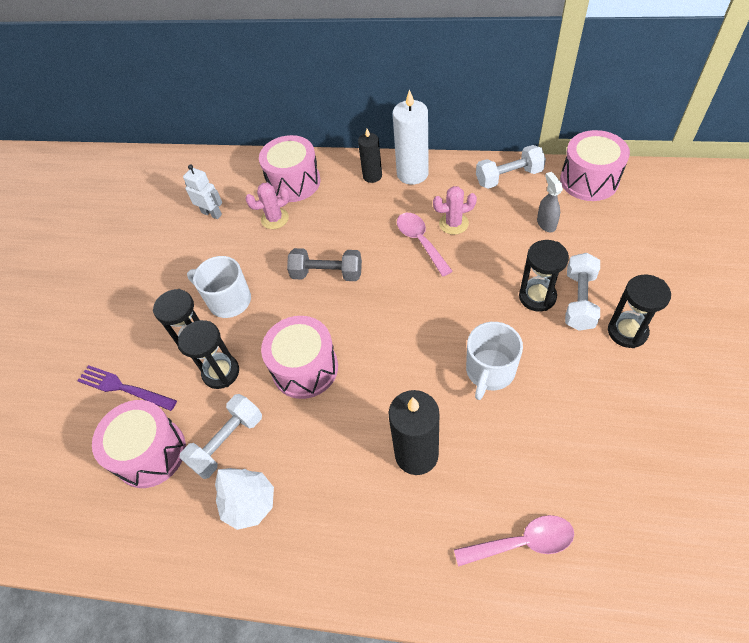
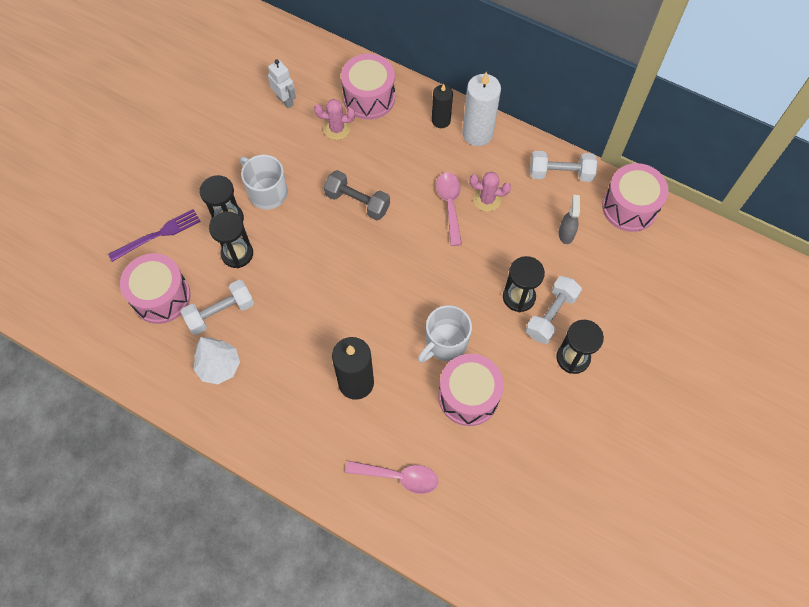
camera: 15 degrees right, 10 degrees up
purple fork [77,365,177,411] -> purple fork turned 105 degrees clockwise [108,209,201,262]
pink drum [261,316,338,399] -> pink drum moved to [438,354,504,426]

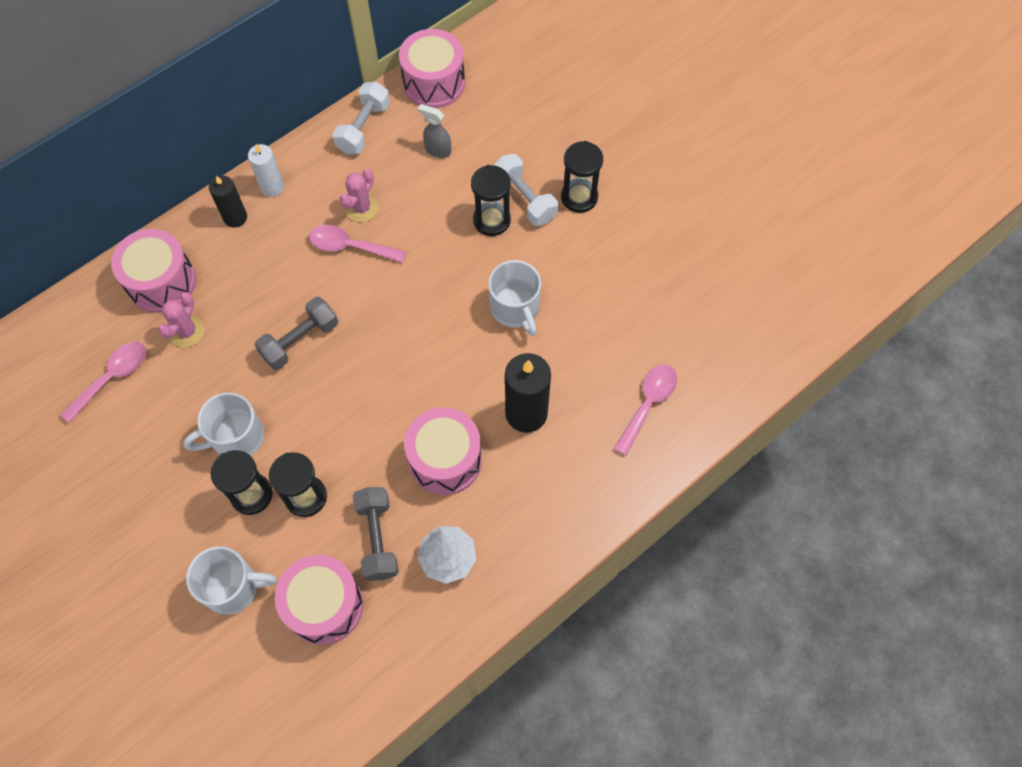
camera: 70 degrees left, 0 degrees up
purple fork [108,209,201,262] -> white mug [186,546,277,615]
white dumbbell [181,280,254,335] -> grey dumbbell [353,487,399,581]
white robot [268,60,296,108] -> pink spoon [60,342,146,423]
pink drum [438,354,504,426] -> pink drum moved to [404,407,482,495]
white candle [462,72,501,146] -> white candle [248,144,284,197], size x0.62

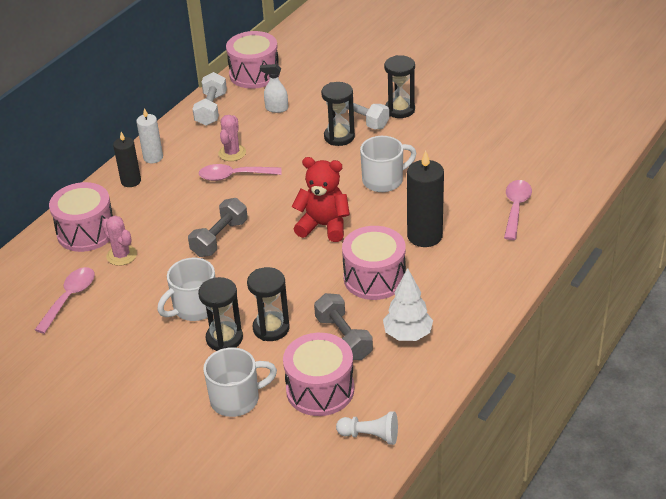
camera: 15 degrees left, 25 degrees down
pink cactus [158,292,204,347] -> pink cactus turned 45 degrees counterclockwise [102,216,137,266]
grey spray bottle [418,104,451,158] -> white spray bottle [260,64,288,113]
white mug [488,260,541,336] -> white mug turned 75 degrees counterclockwise [360,136,416,192]
none -> red teddy bear [292,157,350,242]
none -> white pawn [336,411,398,445]

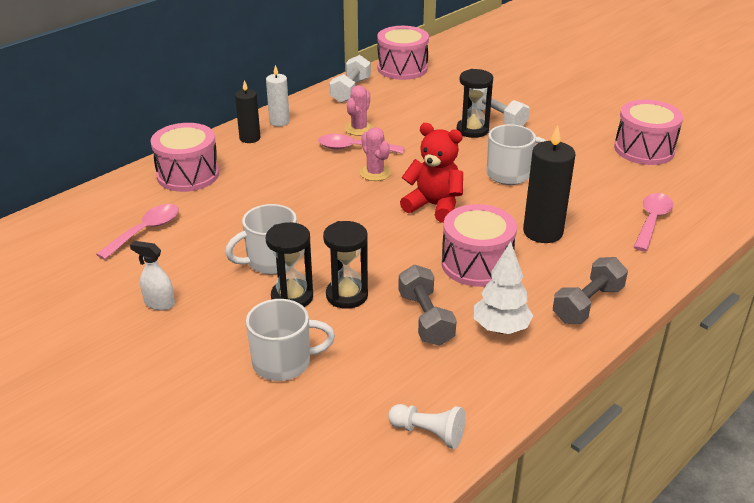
camera: 10 degrees right, 5 degrees down
pink cactus [102,216,137,266] -> pink cactus moved to [360,127,391,181]
grey dumbbell [188,198,248,257] -> grey dumbbell moved to [553,257,628,324]
white spray bottle [260,64,288,113] -> white spray bottle moved to [130,241,175,310]
pink drum [283,333,354,416] -> pink drum moved to [614,100,683,165]
black hourglass [384,55,415,118] -> none

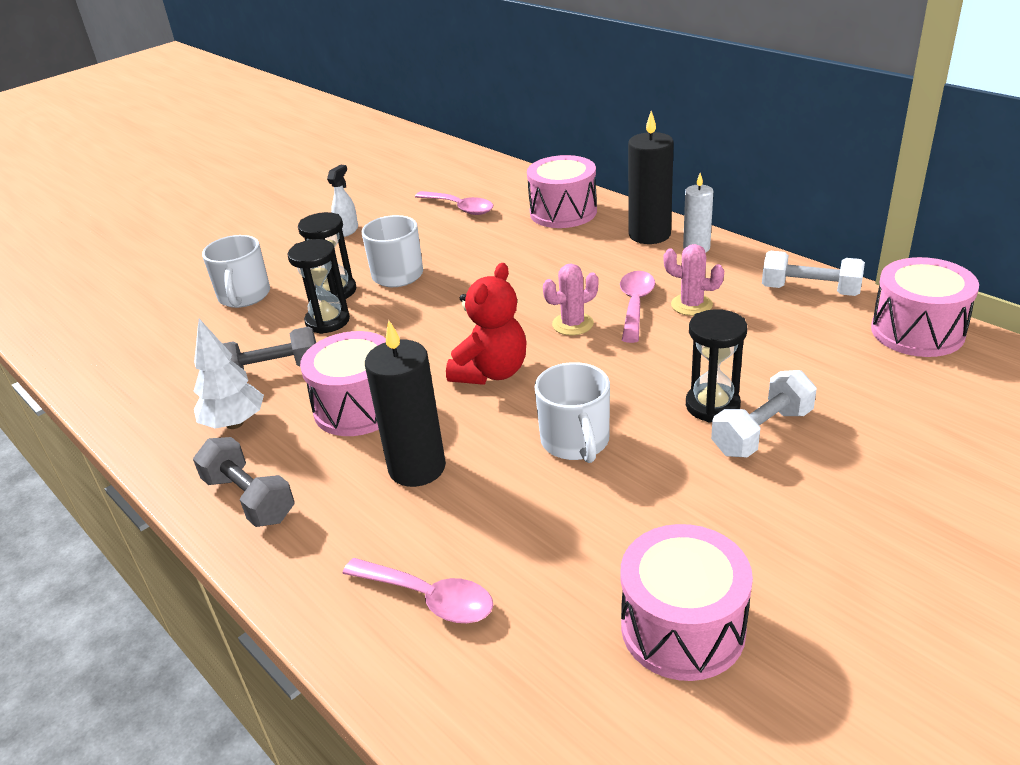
camera: 95 degrees right, 0 degrees up
black candle [235,80,260,143] -> black candle [628,111,674,244], size x1.62
white pawn [388,404,465,449] -> none

